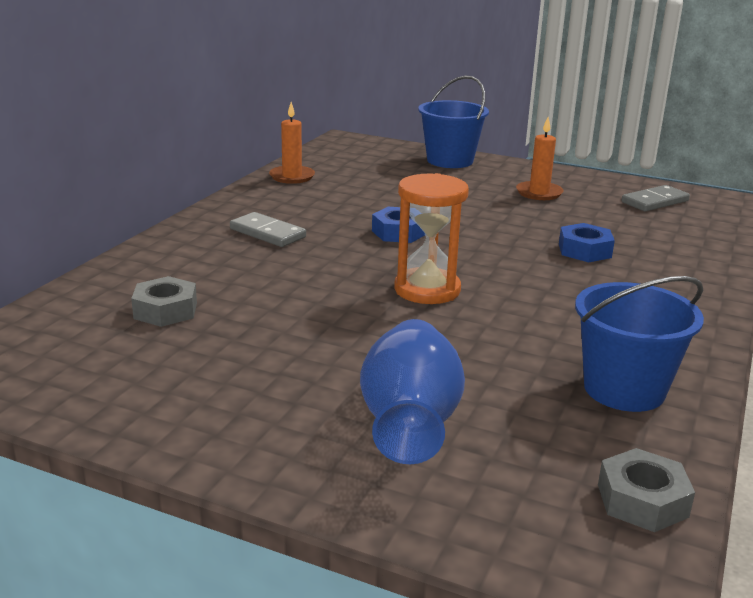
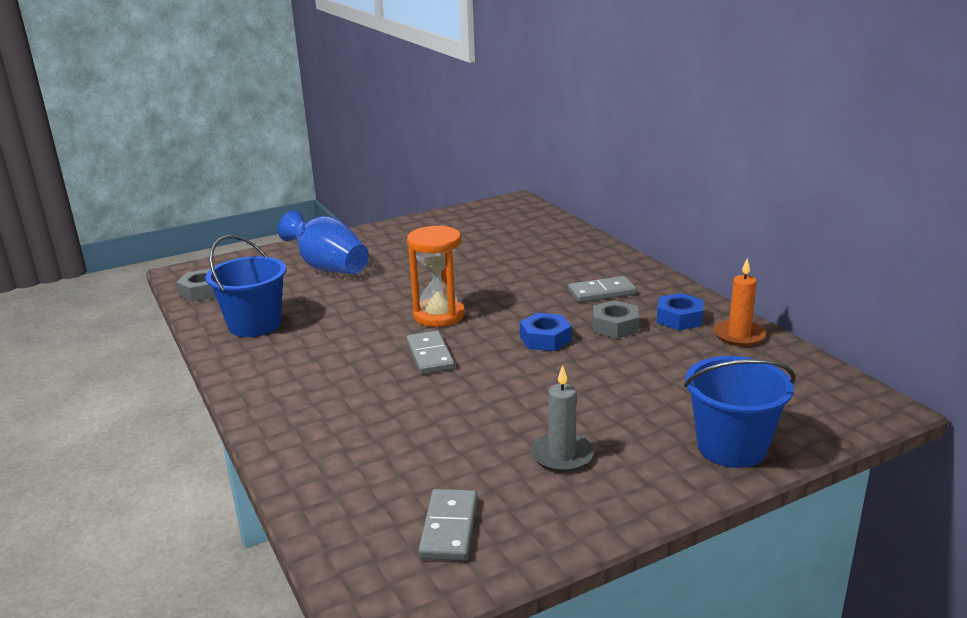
camera: 130 degrees right, 0 degrees up
grey nut [131,276,197,327] -> grey nut moved to [593,300,639,339]
orange candle [516,117,564,200] -> grey candle [531,365,594,472]
blue nut [559,223,615,262] -> blue nut moved to [657,293,703,330]
none -> grey domino [406,330,455,374]

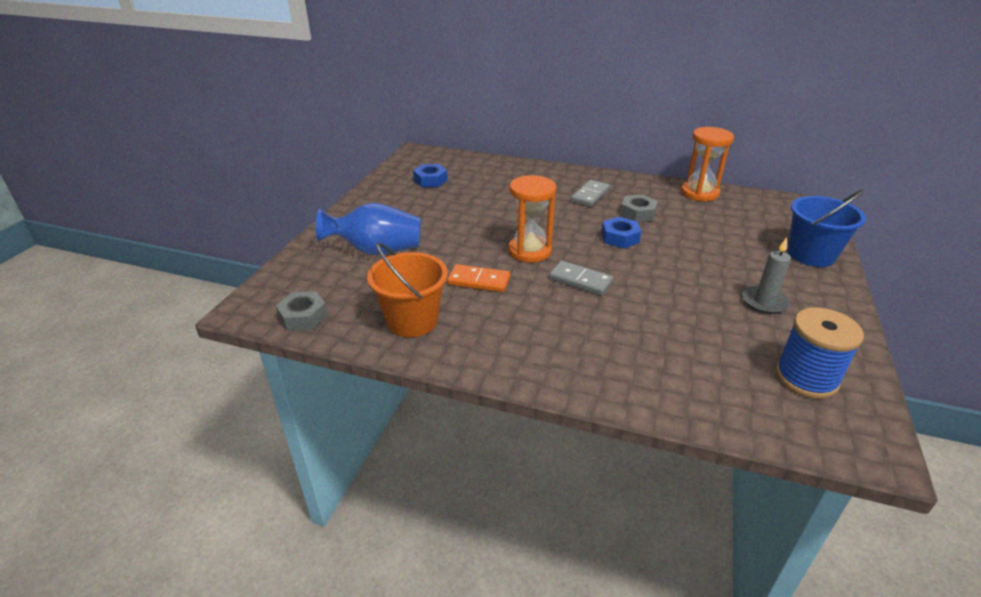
camera: 45 degrees left, 10 degrees up
blue bucket [206,235,286,337] -> orange bucket [367,243,448,337]
grey domino [418,489,478,561] -> blue spool [775,307,864,399]
blue nut [657,293,703,330] -> blue nut moved to [413,164,448,187]
orange candle [713,258,766,346] -> orange hourglass [681,127,734,201]
none -> orange domino [447,264,510,292]

